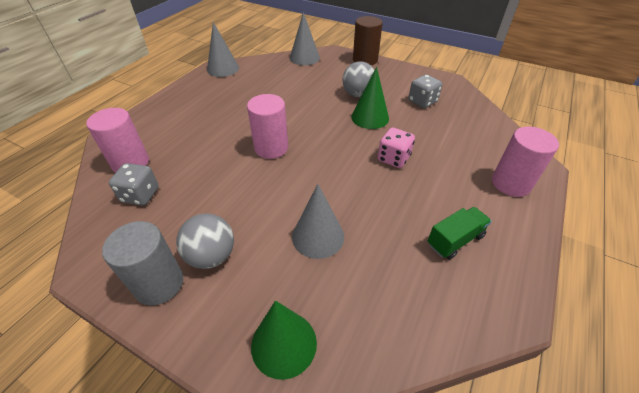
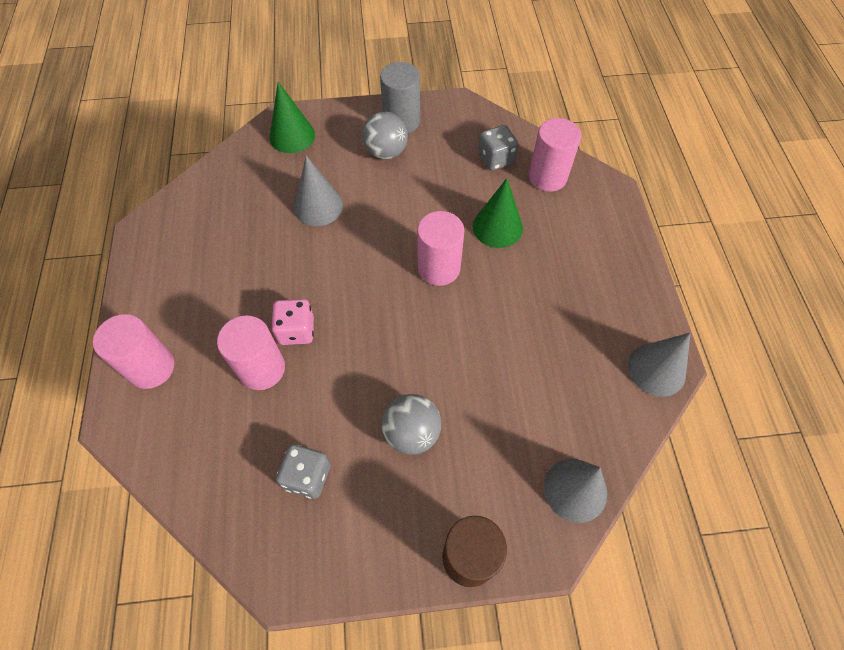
camera: 145 degrees right, 15 degrees up
green cone [351,67,389,129] -> green cone moved to [473,178,523,248]
green truck [428,207,492,260] -> none
none -> pink cylinder [217,315,285,390]

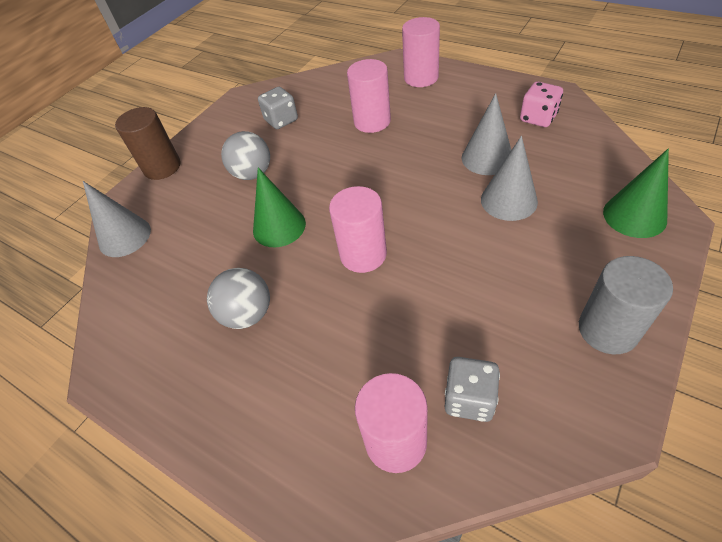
camera: 135 degrees right, 10 degrees down
pink dice [271,299,314,345] -> pink dice moved to [520,82,563,127]
grey ball [362,112,408,160] -> grey ball moved to [207,268,270,329]
green cone [473,178,523,248] -> green cone moved to [253,168,306,247]
grey cone [628,333,691,397] -> grey cone moved to [462,93,511,175]

